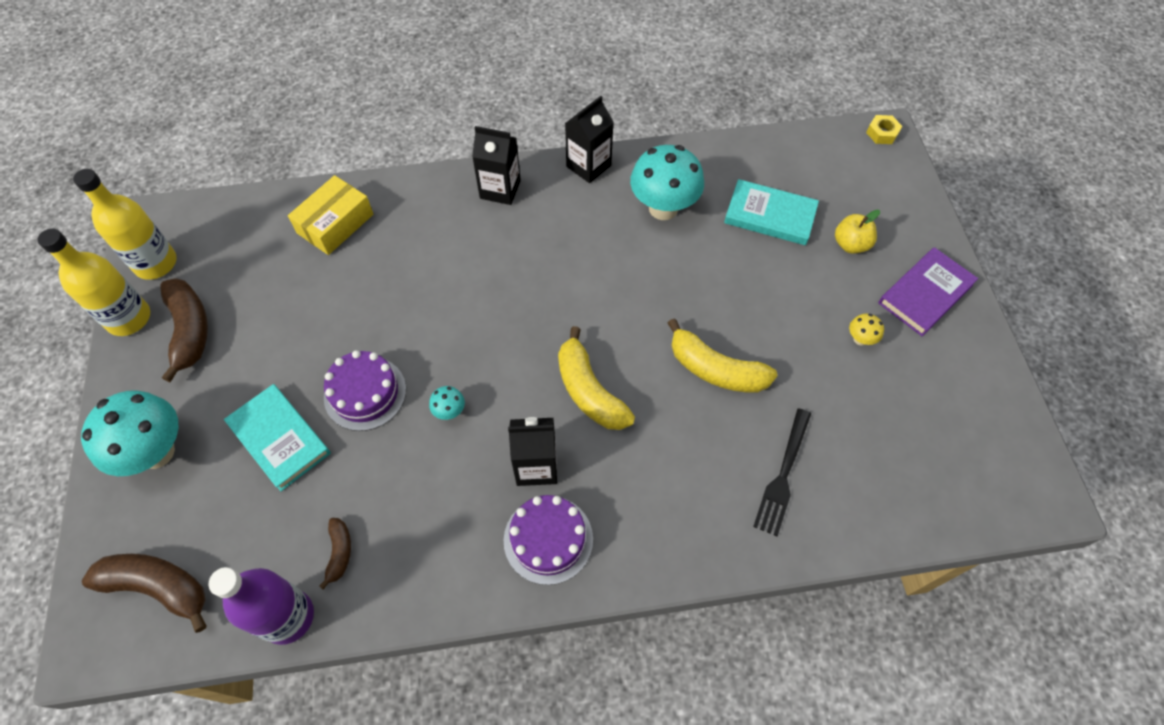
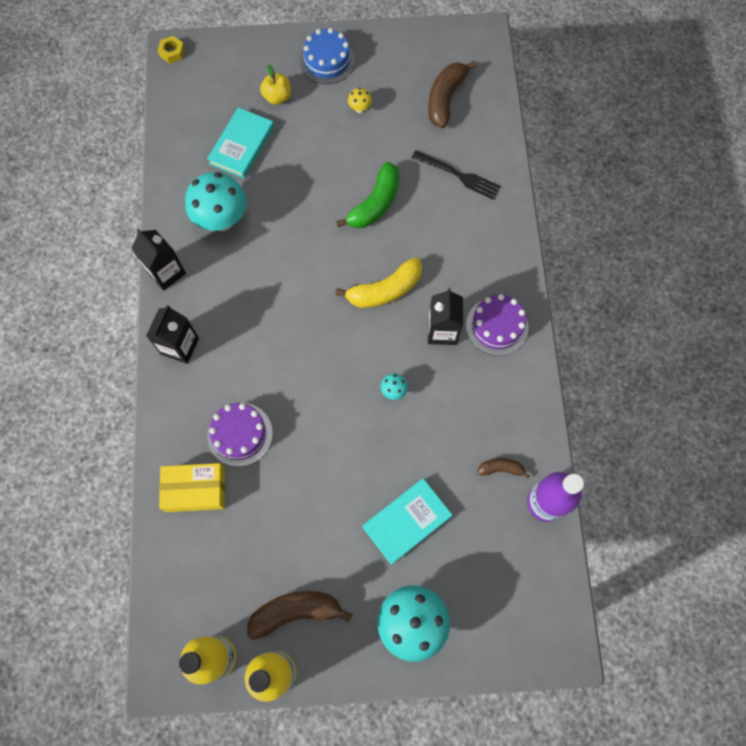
camera: 85 degrees left, 10 degrees up
brown banana [82,554,206,633] -> brown banana moved to [428,61,477,128]
yellow box [288,175,373,255] -> yellow box turned 45 degrees counterclockwise [159,463,225,512]
purple cake [324,350,406,431] -> purple cake moved to [207,403,273,467]
yellow banana [668,318,777,393] -> green banana [336,162,400,228]
purple book [878,247,978,336] -> blue cake [300,28,355,84]

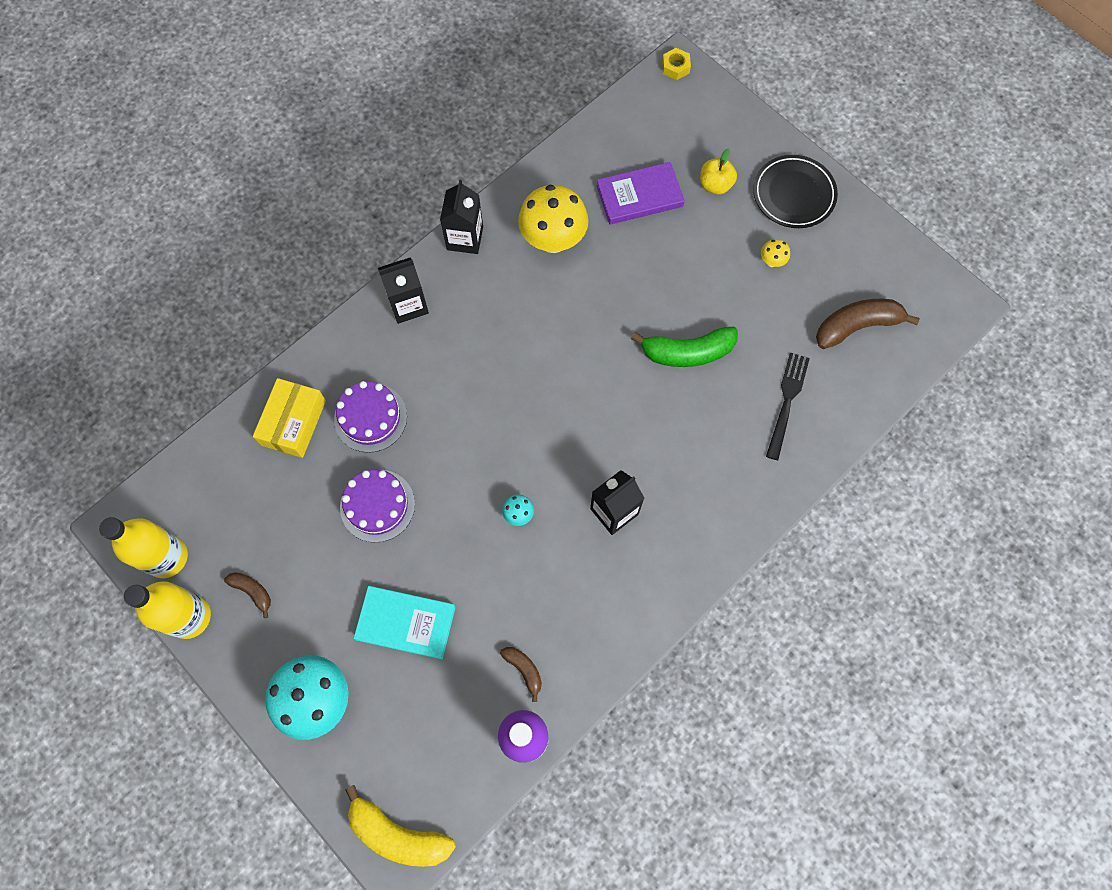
camera: 50 degrees right, 0 degrees up
yellow box [159,463,225,512] -> yellow box turned 60 degrees clockwise [253,378,326,458]
turquoise mushroom [185,172,247,231] -> yellow mushroom [518,185,588,253]
turquoise book [207,108,274,178] -> purple book [596,162,685,225]
brown banana [247,591,353,640] -> brown banana [224,572,271,618], size x0.53
blue cake [300,28,355,84] -> black plate [753,155,838,228]
yellow banana [335,257,422,308] -> yellow banana moved to [345,785,456,867]
black fork [412,150,501,200] -> black fork turned 150 degrees counterclockwise [766,352,810,460]
purple cake [466,294,528,356] -> purple cake moved to [340,469,415,543]

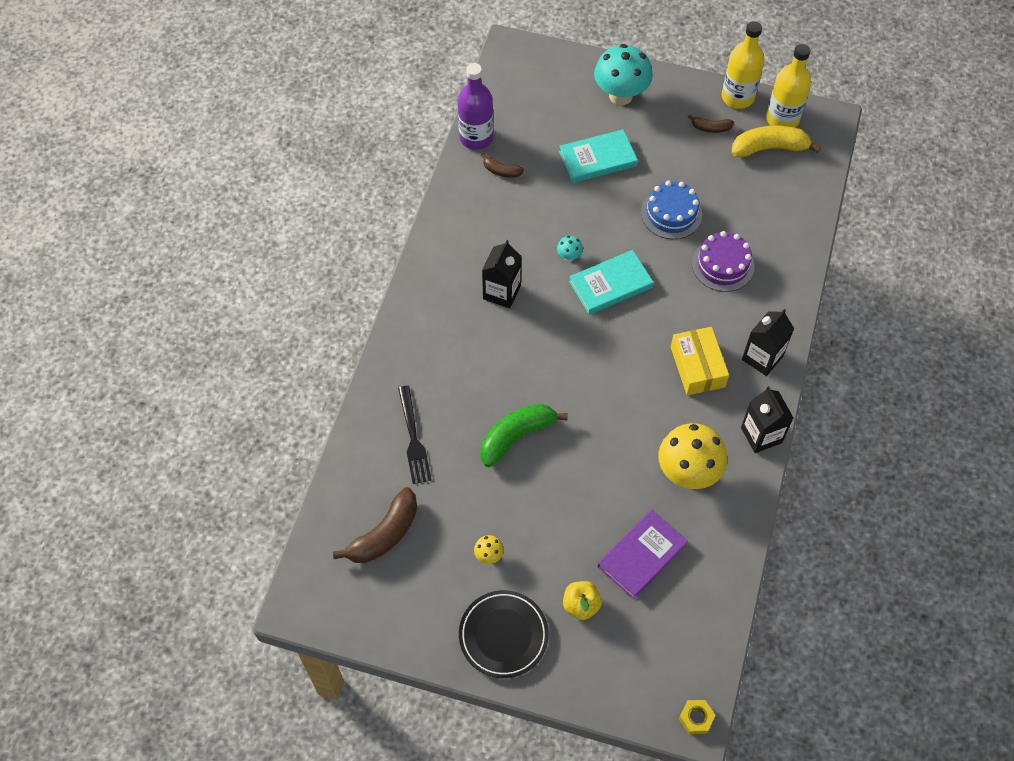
camera: 150 degrees right, 10 degrees down
yellow box [253,378,326,458] -> yellow box moved to [671,327,729,395]
purple cake [340,469,415,543] -> blue cake [641,181,702,239]
yellow banana [345,785,456,867] -> yellow banana moved to [732,125,821,158]
none -> turquoise book [569,250,654,315]

